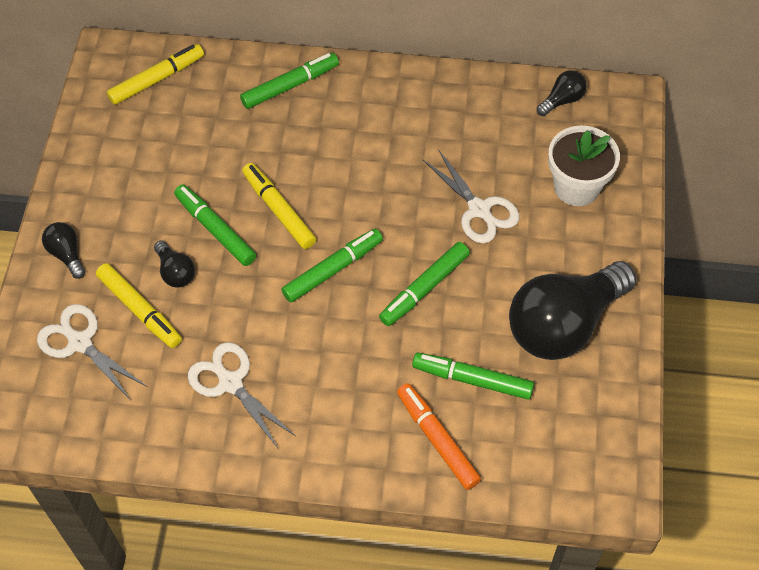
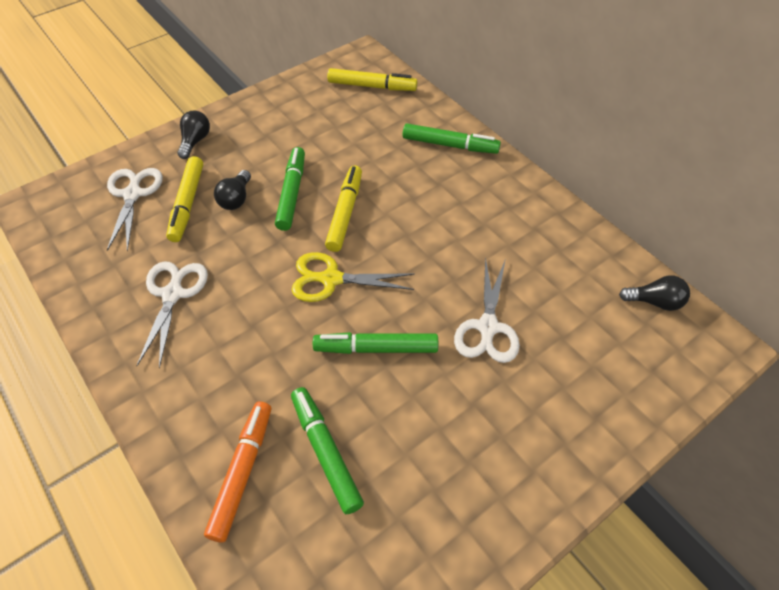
camera: 45 degrees right, 5 degrees down
green marker [282,229,383,302] -> yellow scissors [291,252,415,302]
black light bulb [509,261,637,360] -> none
white flower pot [548,126,620,206] -> none

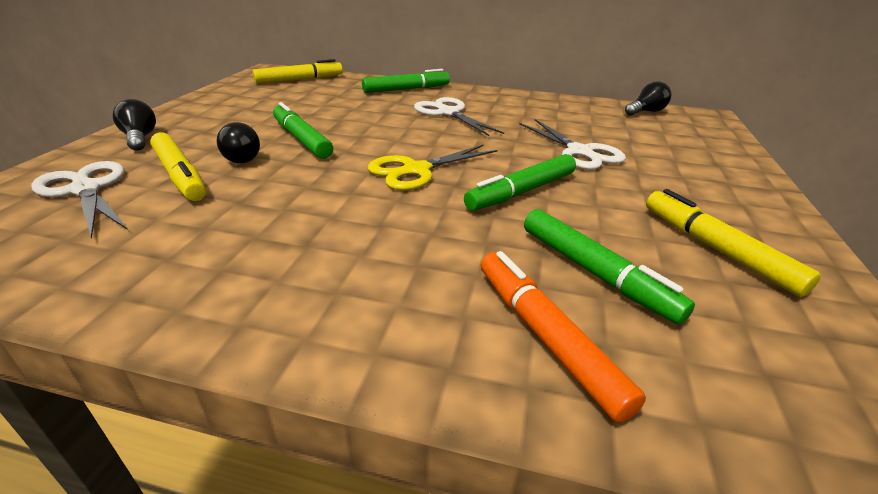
camera: 40 degrees left, 20 degrees down
white scissors [137,261,208,369] -> white scissors moved to [414,97,504,136]
green marker [291,387,364,514] -> green marker turned 150 degrees counterclockwise [524,209,695,324]
yellow marker [325,166,362,252] -> yellow marker moved to [646,189,821,297]

